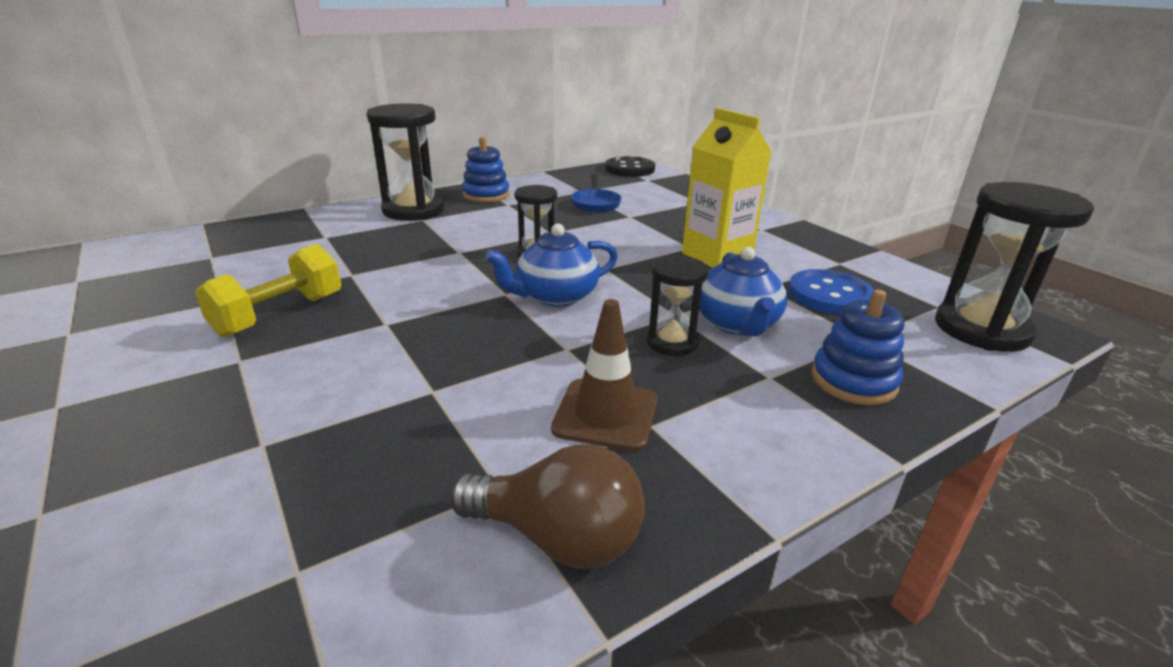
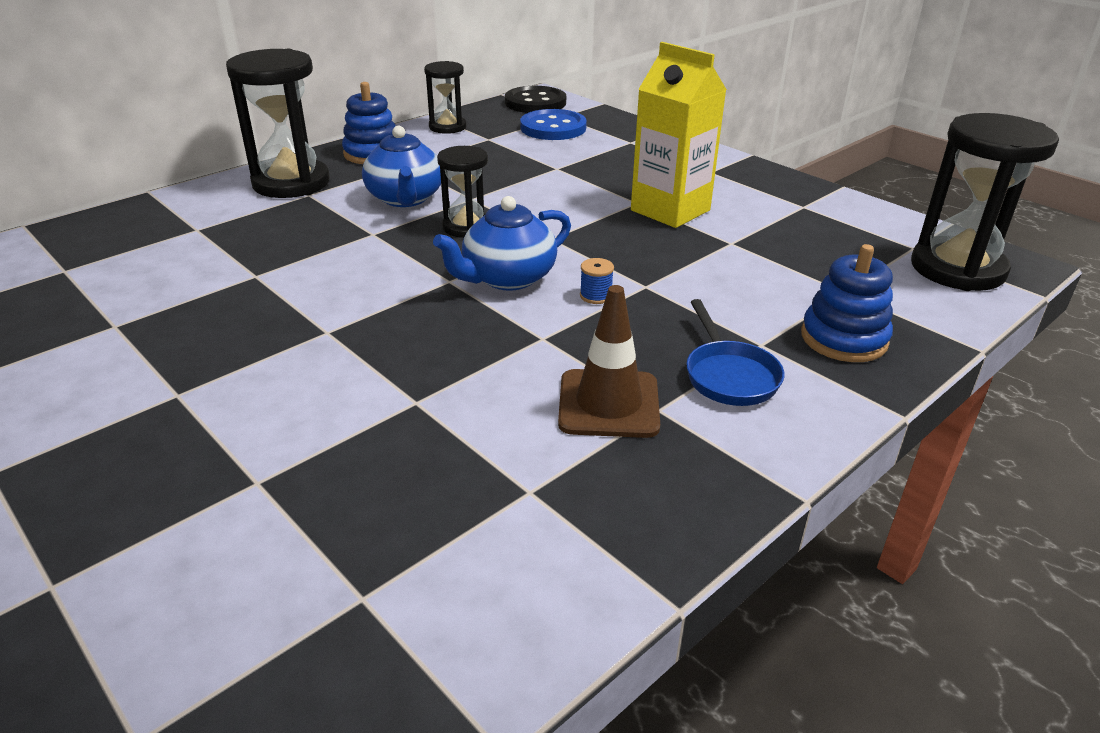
camera: 10 degrees left, 5 degrees up
yellow dumbbell [195,244,341,337] -> none
brown light bulb [450,444,645,569] -> none
blue pan [571,174,622,213] -> blue pan moved to [686,299,785,406]
black hourglass [646,255,709,356] -> black hourglass moved to [424,61,466,134]
blue teapot [699,247,787,336] -> blue teapot moved to [362,126,441,207]
blue button [788,269,874,314] -> blue button moved to [520,109,587,140]
none -> blue spool [580,258,614,304]

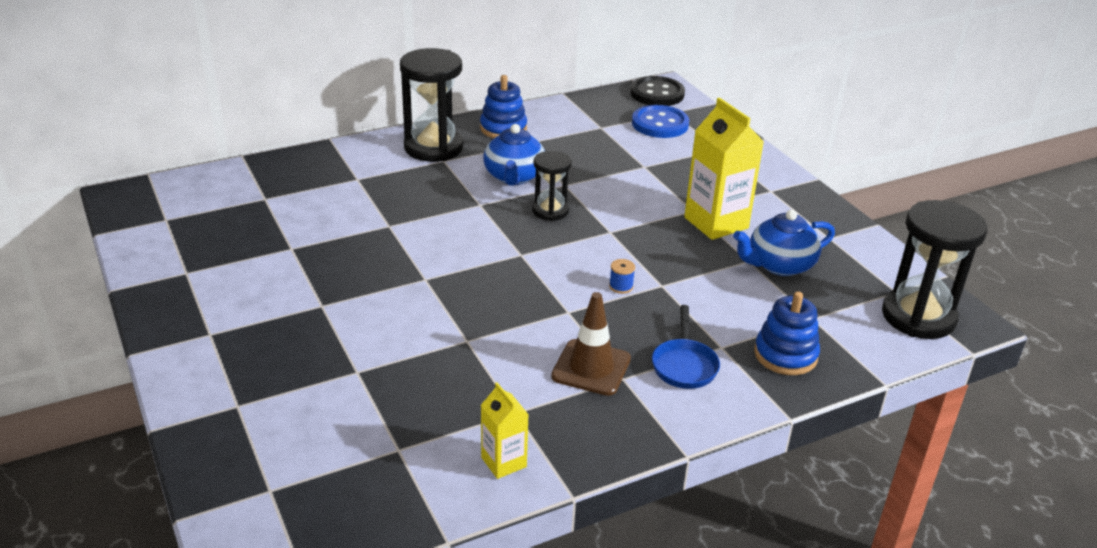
camera: 15 degrees right, 0 degrees up
black hourglass [424,61,466,134] -> none
blue teapot [433,196,571,291] -> blue teapot moved to [733,210,835,276]
none -> yellow carton [481,382,529,479]

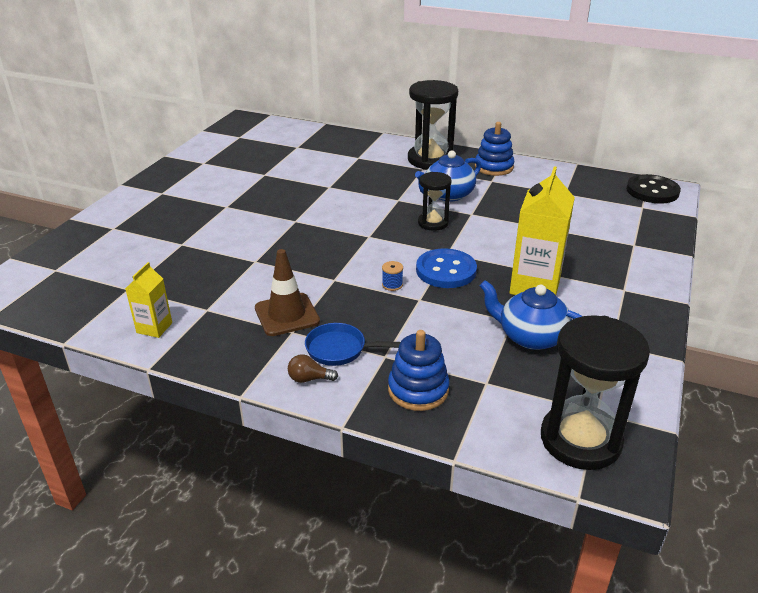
camera: 50 degrees right, 0 degrees up
blue button [632,105,689,138] -> blue button moved to [416,248,477,288]
blue pan [652,305,720,389] -> blue pan turned 45 degrees clockwise [305,323,400,366]
none -> brown light bulb [288,354,338,383]

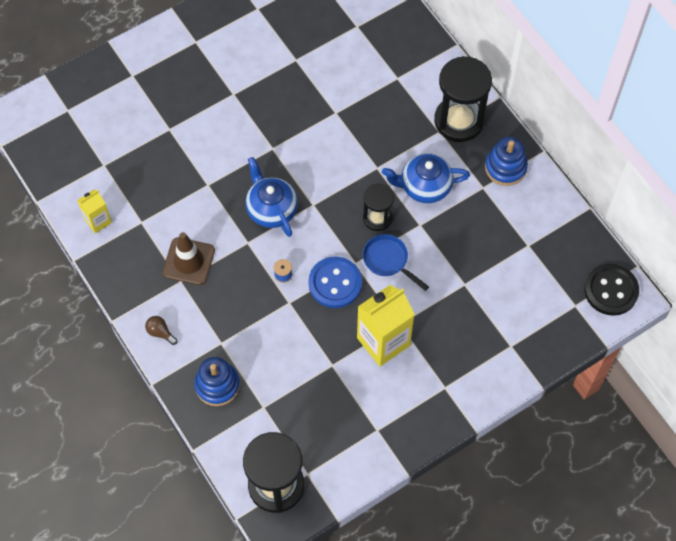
camera: 35 degrees right, 30 degrees up
blue pan [305,323,400,366] -> blue pan moved to [363,234,429,291]
blue teapot [480,280,582,350] -> blue teapot moved to [245,157,298,237]

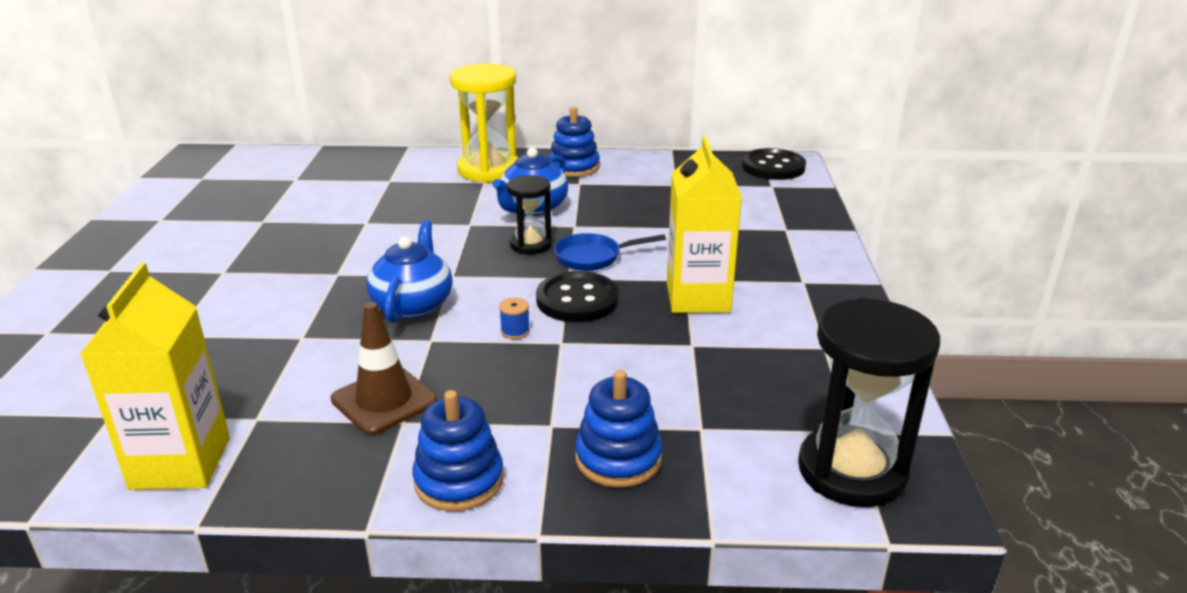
camera: 55 degrees left, 35 degrees down
yellow carton [77,189,112,234] -> yellow carton [80,263,230,490], size x1.85
brown light bulb [145,316,178,345] -> blue stacking toy [412,390,504,511]
blue teapot [245,157,298,237] -> blue teapot turned 90 degrees clockwise [366,220,453,323]
blue button [308,257,362,308] -> black button [536,271,619,322]
black hourglass [434,56,492,142] -> yellow hourglass [450,64,518,183]

